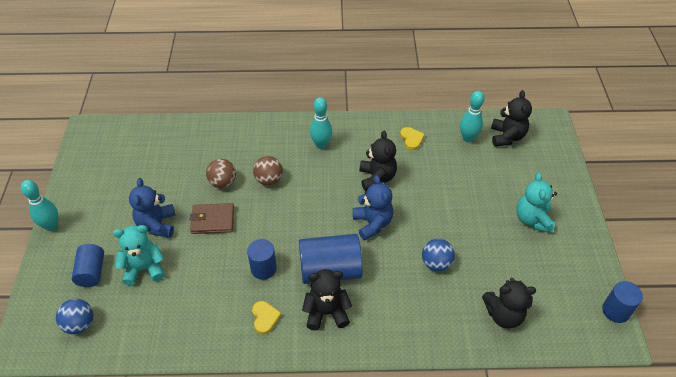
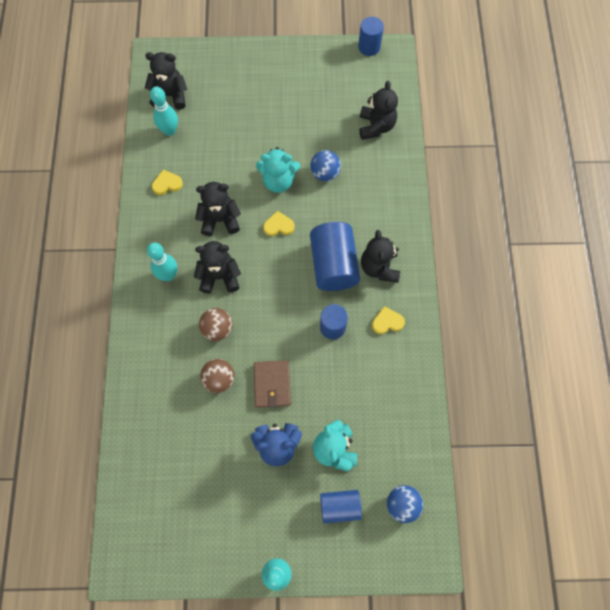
camera: 90 degrees left, 20 degrees up
blue teddy bear [353,175,393,240] -> yellow heart [263,211,295,236]
turquoise teddy bear [516,172,557,233] -> turquoise teddy bear moved to [256,147,300,193]
none -> black teddy bear [194,241,241,294]

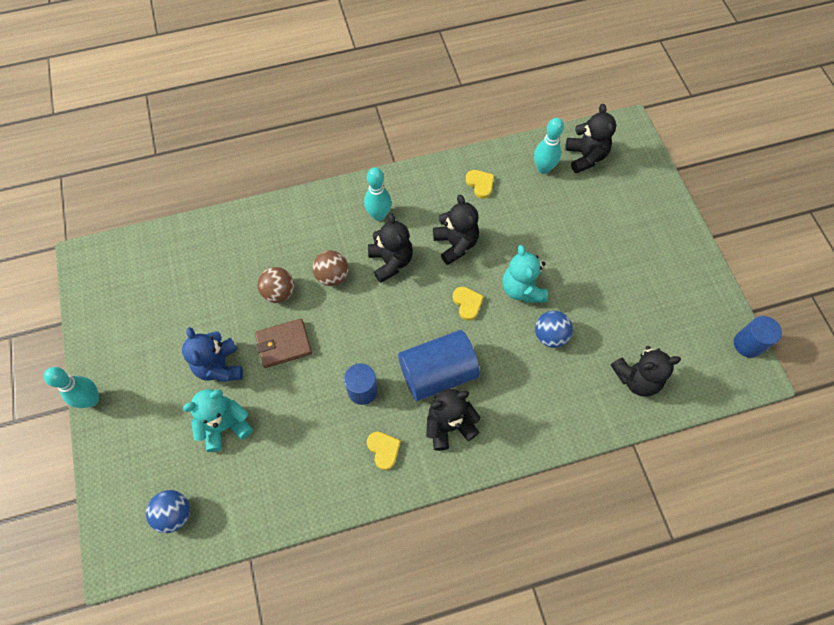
camera: 75 degrees right, 5 degrees down
blue cylinder [320,490,362,524] -> none

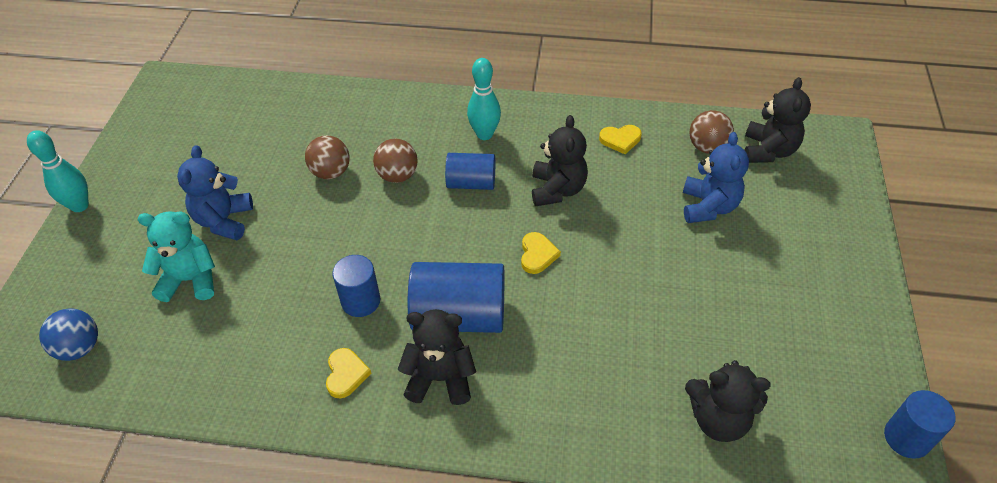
camera: 25 degrees right, 15 degrees down
brown wallet [255,318,312,368] -> none
black teddy bear [368,213,413,283] -> blue cylinder [445,153,495,190]
yellow heart [466,170,494,199] -> yellow heart turned 90 degrees clockwise [599,125,642,154]
turquoise teddy bear [502,245,548,303] -> none
turquoise bowling pin [534,118,564,174] -> brown ball [690,110,734,154]
blue ball [535,311,573,348] -> none
none -> blue teddy bear [683,132,749,223]

